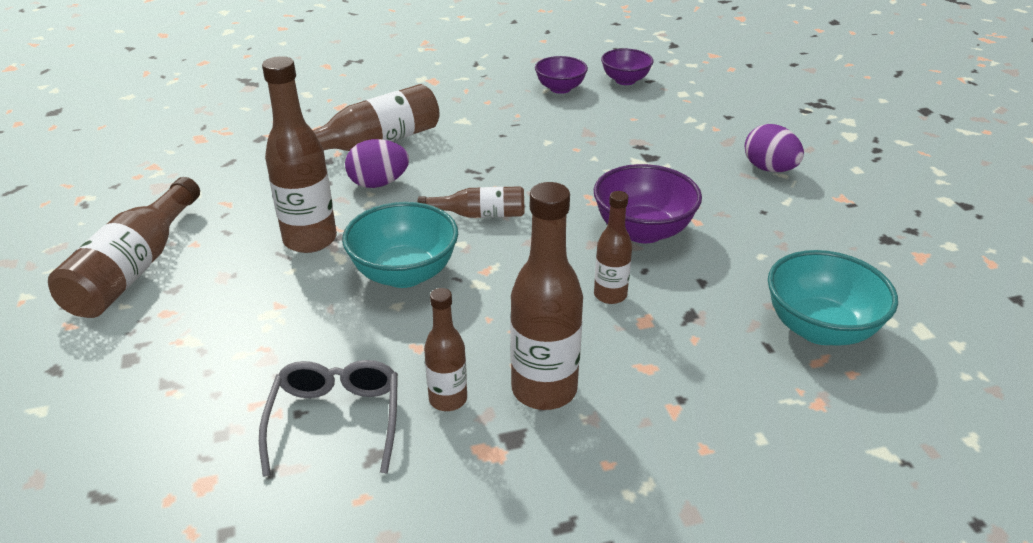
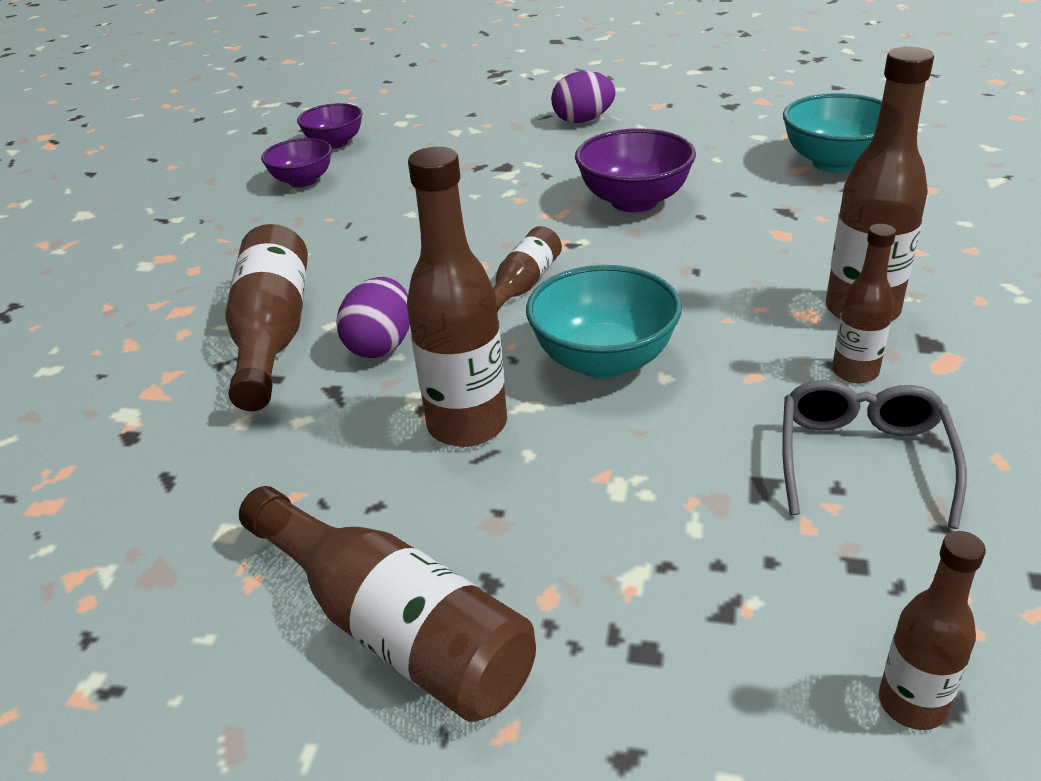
camera: 60 degrees left, 0 degrees up
grey glasses [259,360,398,476] -> grey glasses turned 75 degrees clockwise [782,380,967,529]
brown bottle [594,191,632,304] -> brown bottle moved to [879,531,986,730]

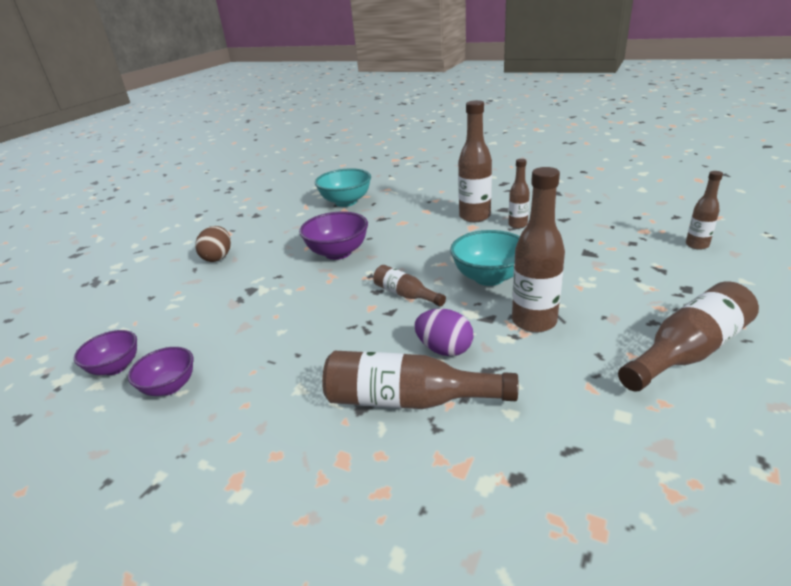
camera: 75 degrees left, 5 degrees down
purple egg [551,71,616,123] -> brown egg [195,226,231,262]
grey glasses [782,380,967,529] -> none

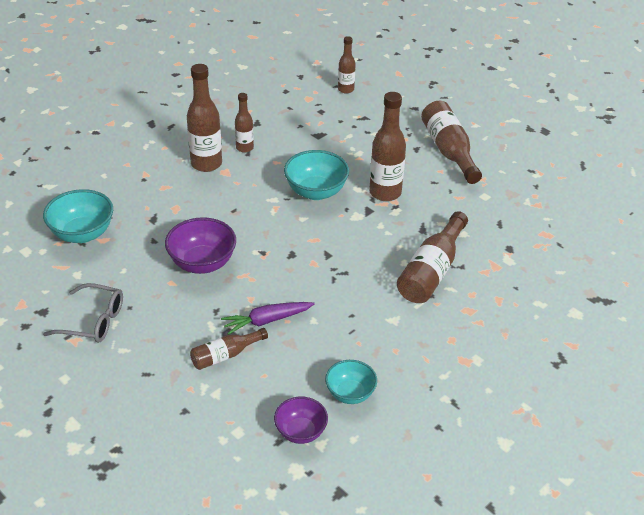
camera: 75 degrees left, 10 degrees up
purple bowl [128,347,193,396] -> turquoise bowl [325,360,377,404]
brown egg [195,226,231,262] -> none
brown bottle [373,265,446,307] -> brown bottle moved to [190,328,268,370]
purple egg [415,309,474,356] -> none
none -> grey glasses [43,283,123,343]
none -> purple carrot [221,302,315,335]

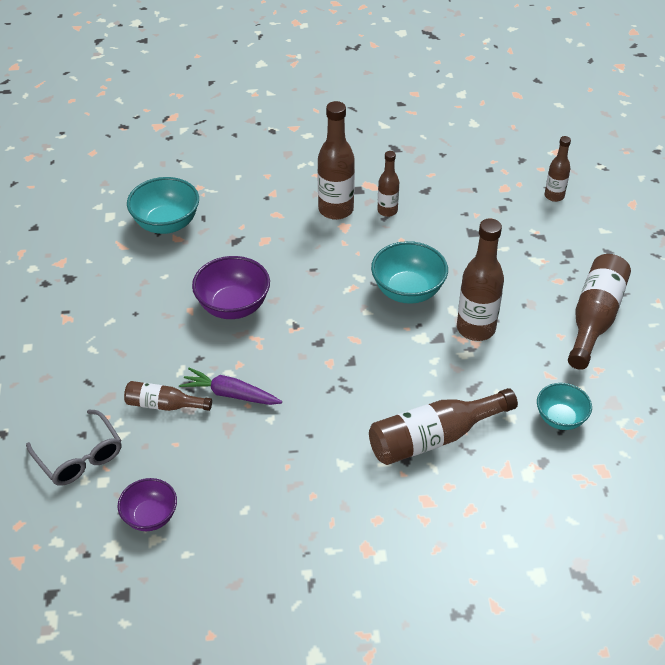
camera: 40 degrees right, 5 degrees up
grey glasses [43,283,123,343] -> grey glasses moved to [26,410,122,486]
turquoise bowl [325,360,377,404] -> turquoise bowl moved to [537,383,592,430]

